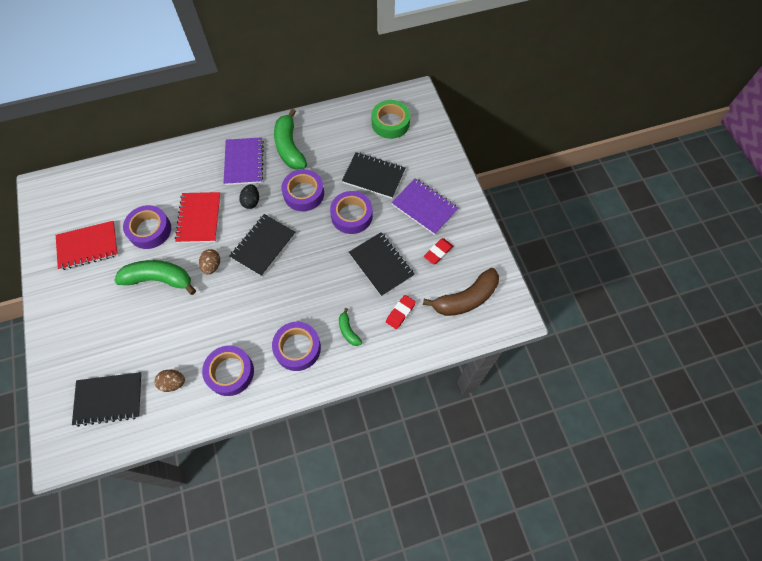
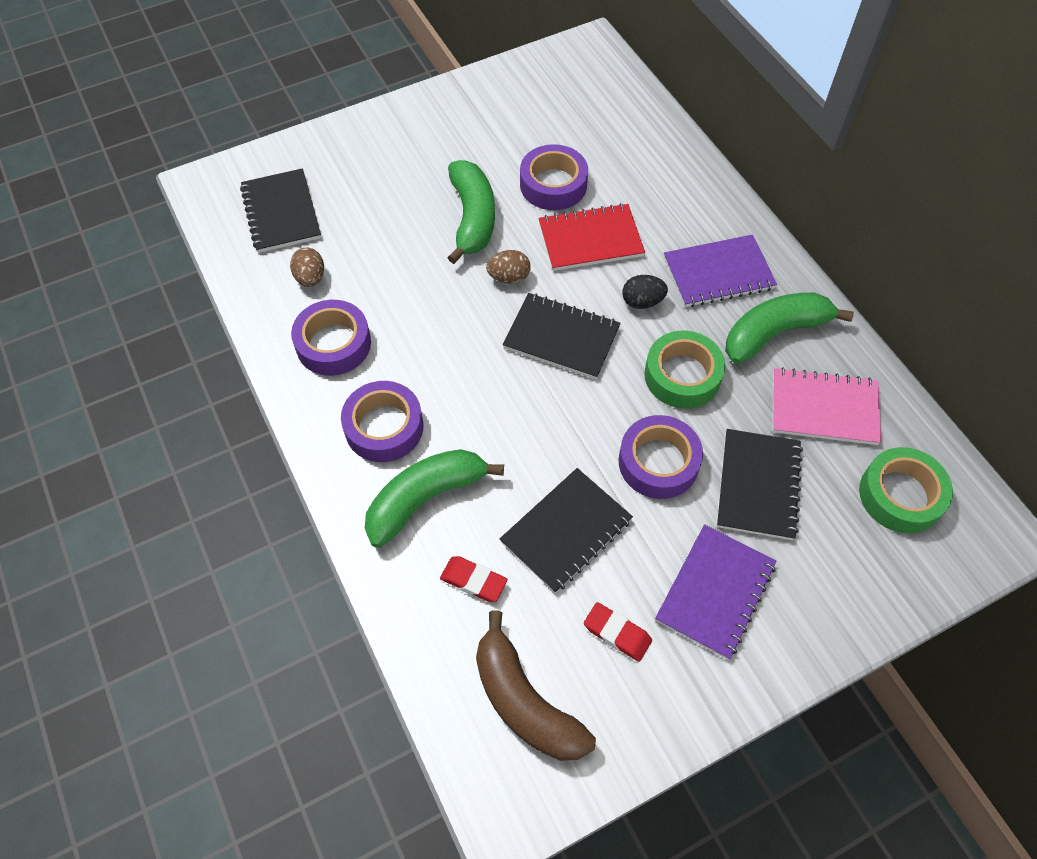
camera: 80 degrees right, 5 degrees down
red notebook [56,221,118,270] -> none
purple tape [281,169,324,211] -> green tape [644,331,725,409]
green banana [339,308,362,346] -> green banana [365,449,504,548], size x2.02
none -> pink notebook [773,367,881,445]

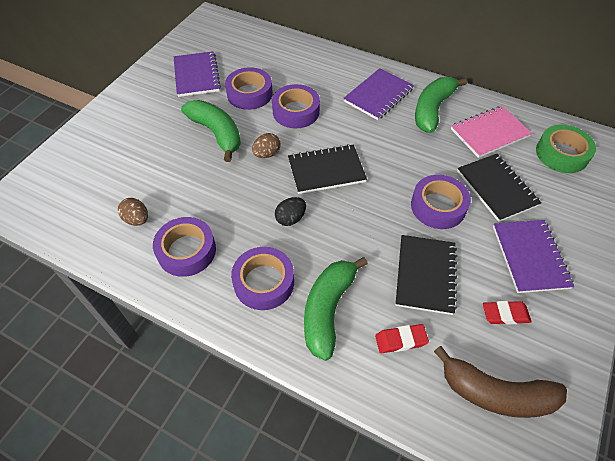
camera: 35 degrees left, 5 degrees down
black notebook [240,168,321,253] -> none
red notebook [539,203,645,271] -> purple tape [272,84,320,128]
black egg [622,275,668,309] -> black egg moved to [275,197,306,226]
green tape [644,331,725,409] -> none
none -> purple notebook [174,51,221,97]

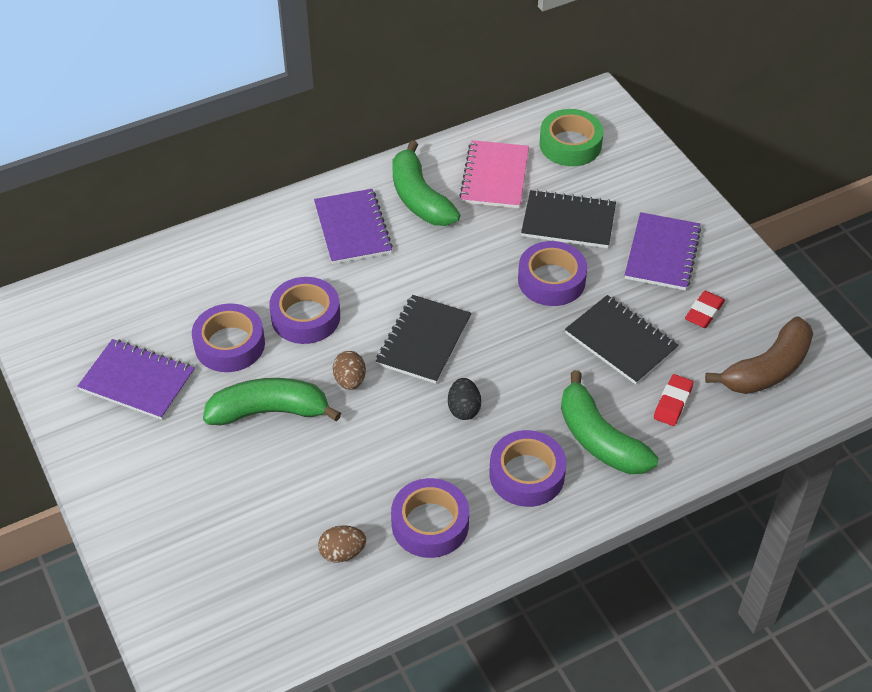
camera: 55 degrees left, 5 degrees down
purple notebook [493,220,574,293] -> purple notebook turned 75 degrees clockwise [625,212,701,290]

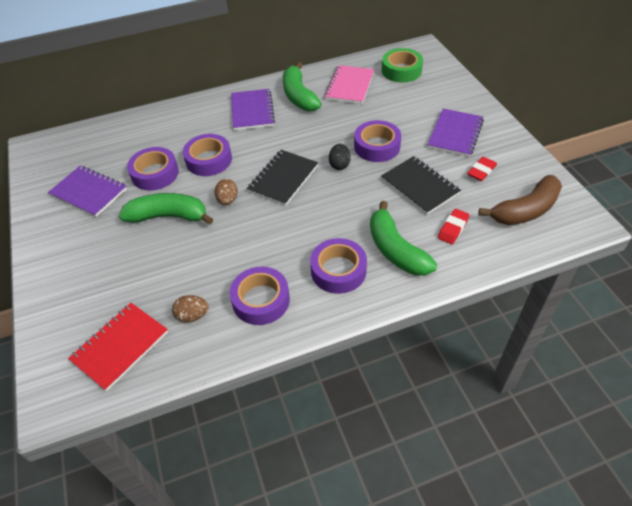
camera: 10 degrees right, 0 degrees up
black egg [448,378,481,420] -> black egg moved to [329,144,351,170]
black notebook [521,190,616,248] -> none
none -> red notebook [68,303,168,391]

